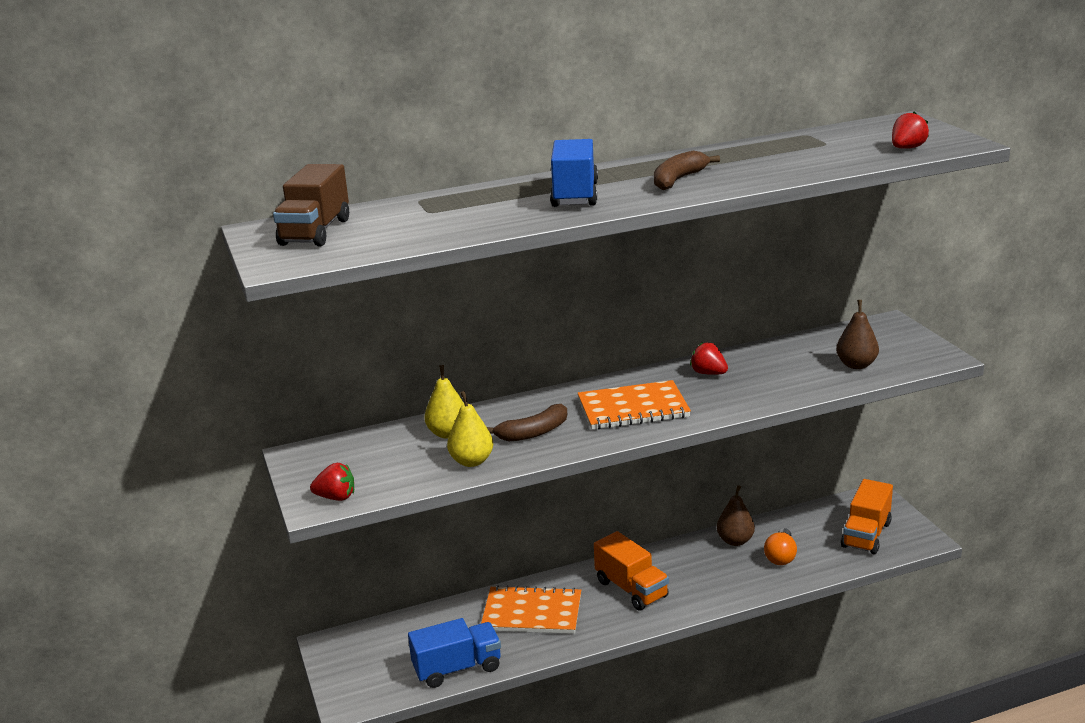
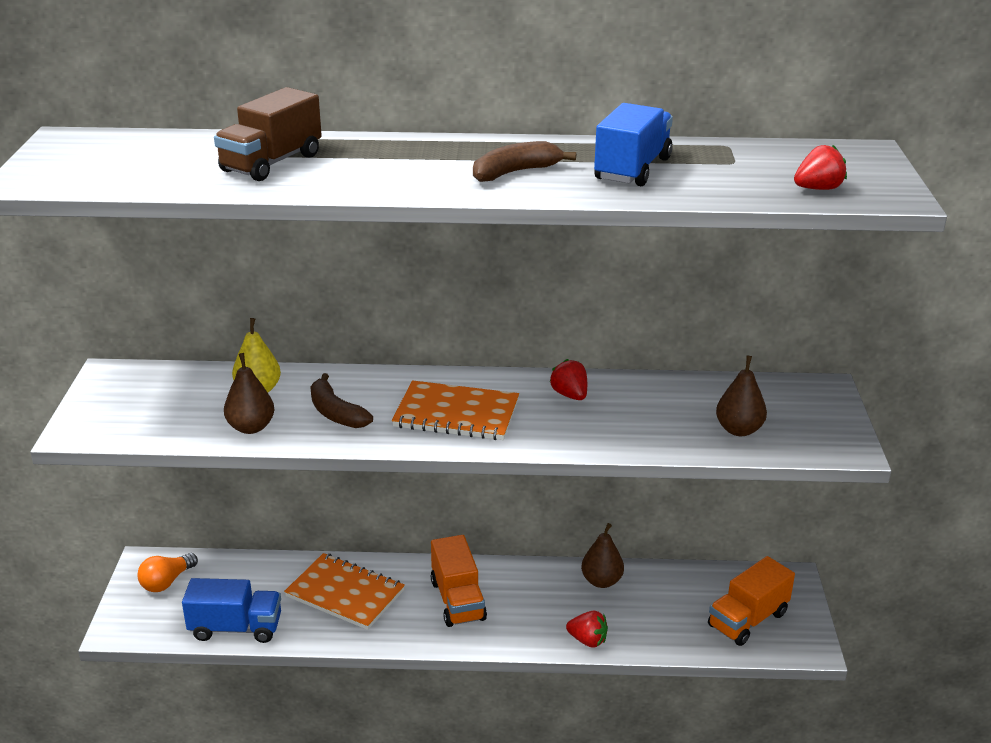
camera: 20 degrees right, 5 degrees up
brown truck [273,164,349,247] -> brown truck moved to [214,87,322,181]
red strawberry [310,463,354,501] -> red strawberry moved to [566,611,608,648]
yellow pear [447,391,493,467] -> brown pear [224,353,274,434]
brown banana [487,404,567,441] -> brown banana turned 60 degrees clockwise [310,373,373,428]
blue truck [550,139,598,207] -> blue truck moved to [594,103,673,186]
orange light bulb [764,528,797,565] -> orange light bulb moved to [138,553,198,592]

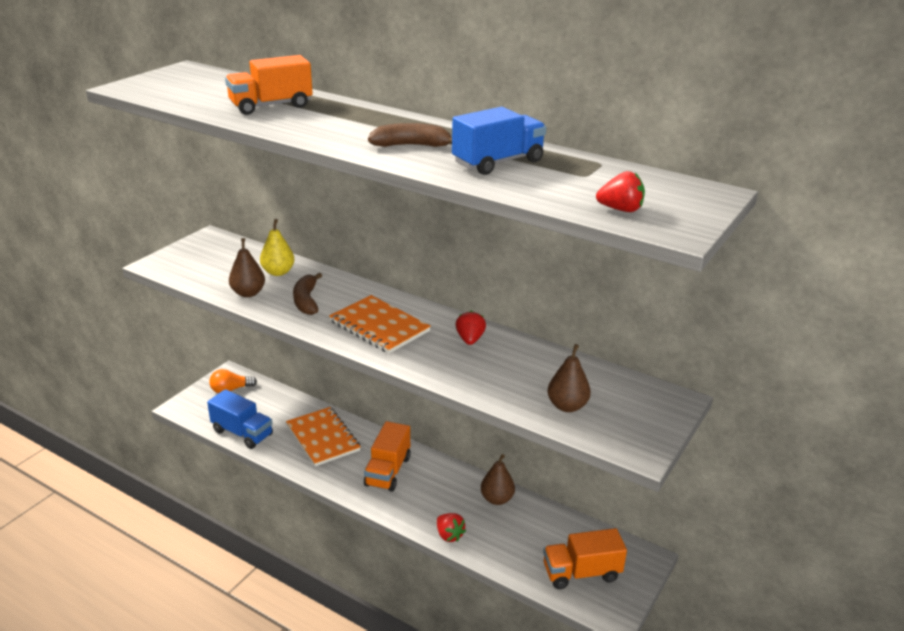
camera: 30 degrees right, 0 degrees up
brown truck [214,87,322,181] -> orange truck [225,55,313,115]

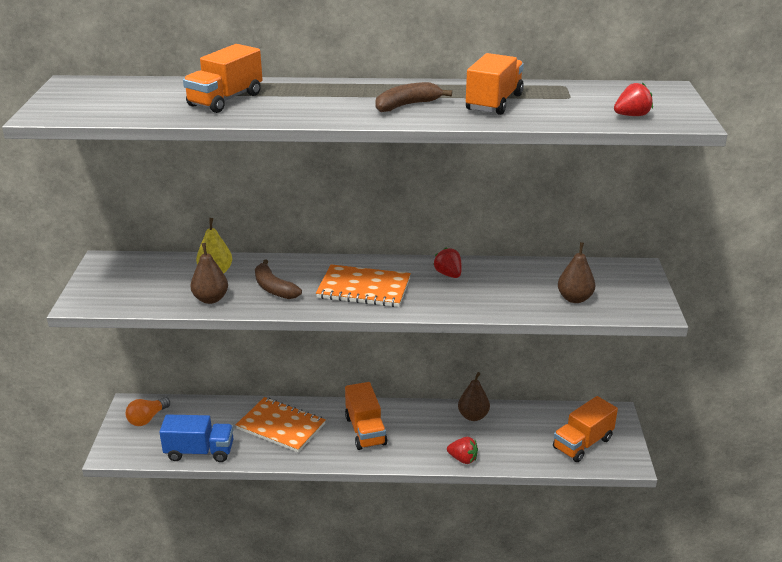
camera: 30 degrees left, 0 degrees up
blue truck [452,107,547,175] -> orange truck [466,53,524,115]

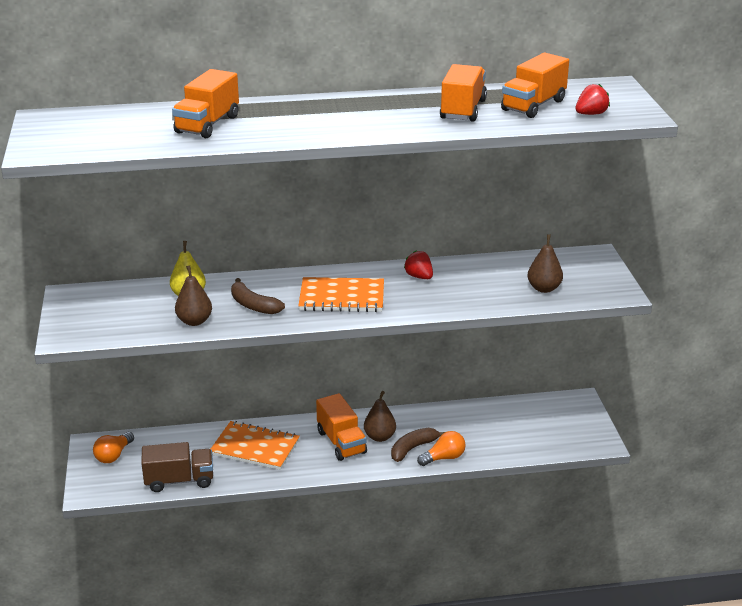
camera: 10 degrees left, 0 degrees up
blue truck [159,414,233,462] -> brown truck [141,442,213,492]
brown banana [375,82,452,112] -> brown banana moved to [391,428,445,462]
red strawberry [447,437,478,464] -> orange light bulb [417,431,466,466]
brown pear [458,372,490,421] -> brown pear moved to [364,391,396,442]
orange truck [553,396,618,462] -> orange truck moved to [501,53,569,118]

